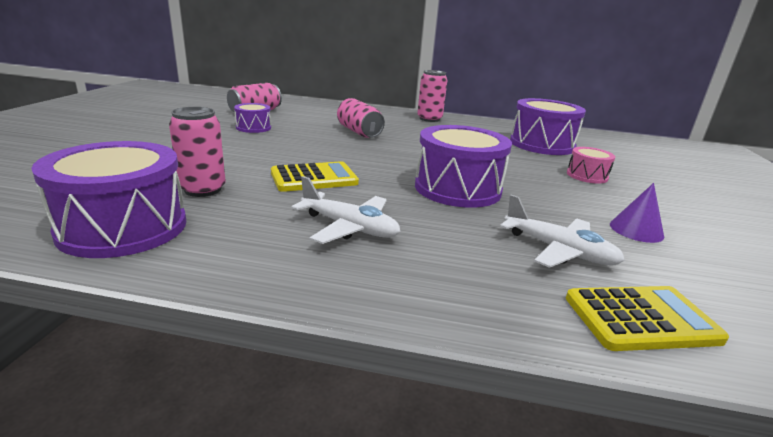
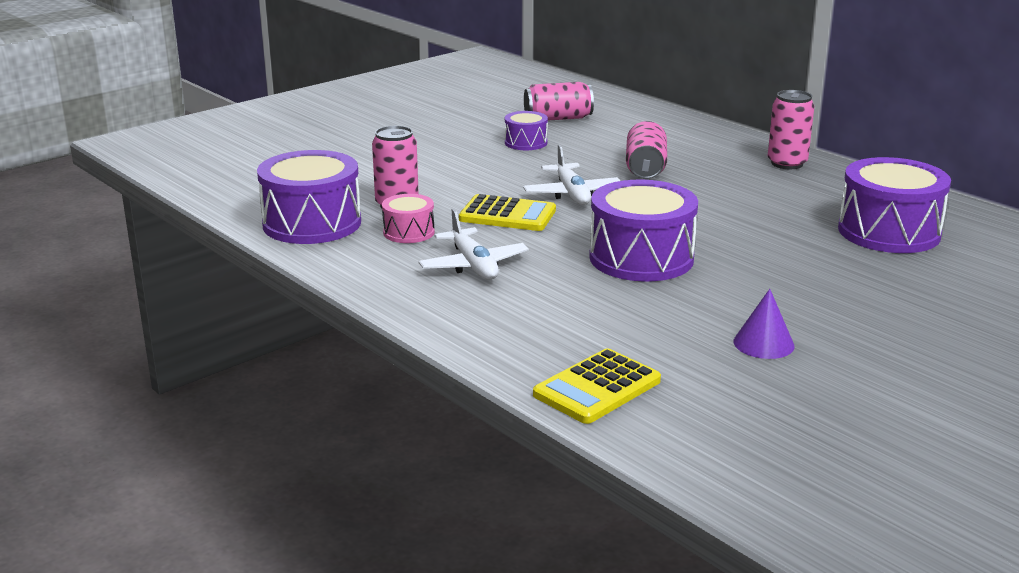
camera: 40 degrees right, 0 degrees up
white plane [500,195,625,268] -> white plane moved to [523,145,620,205]
yellow calculator [566,286,729,351] -> yellow calculator turned 105 degrees clockwise [533,348,661,424]
pink drum [567,147,615,184] -> pink drum moved to [382,194,435,243]

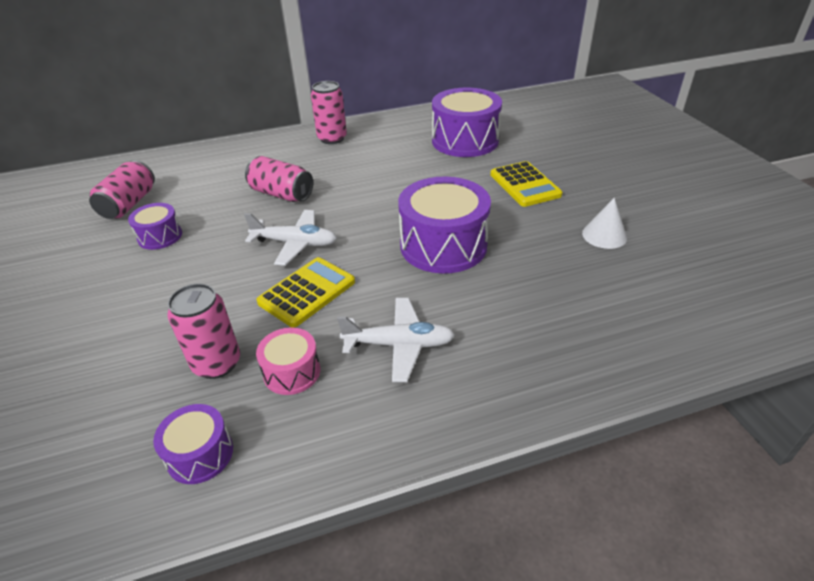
camera: 65 degrees left, 15 degrees up
purple drum [257,150,361,244] -> purple drum [153,404,233,484], size x0.52
yellow calculator [533,348,661,424] -> yellow calculator moved to [490,161,563,207]
purple cone [734,289,795,359] -> white cone [582,198,627,249]

